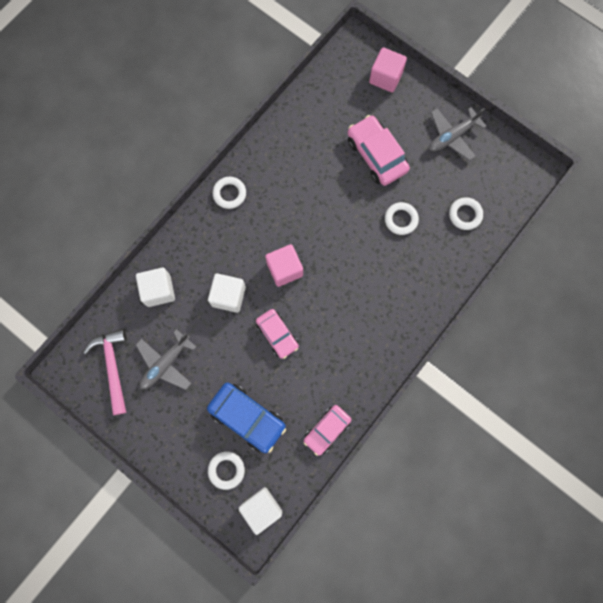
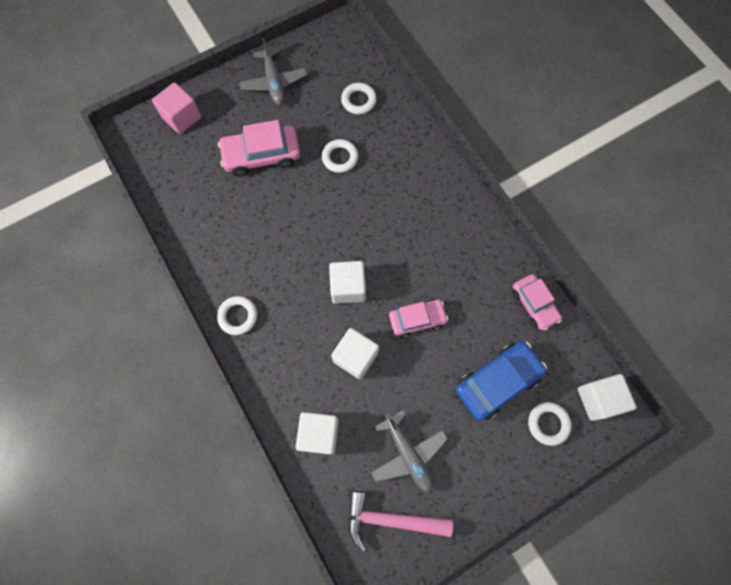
camera: 70 degrees left, 5 degrees down
pink cube [265,244,303,287] -> white cube [329,261,366,304]

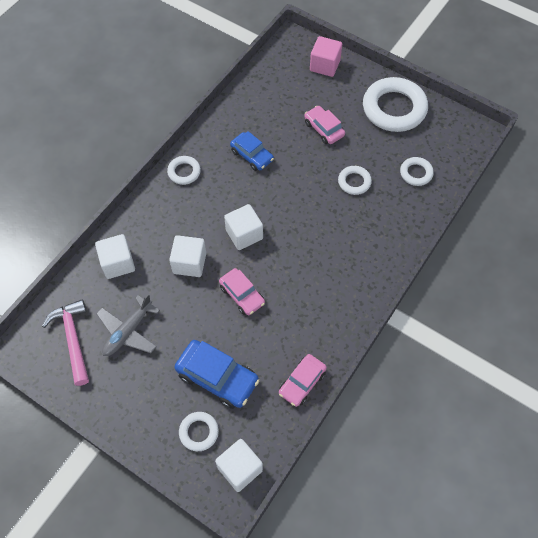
camera: 65 degrees right, 10 degrees down
pink car [218,120,300,177] -> pink car [304,106,345,144], size x0.65
grey plane [239,38,307,105] -> white ring [363,77,428,132]
none -> blue car [230,131,274,171]

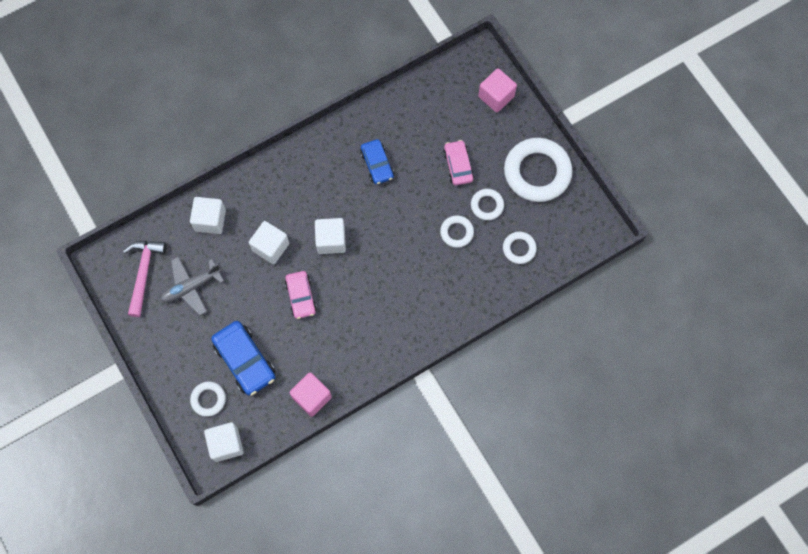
camera: 25 degrees right, 10 degrees up
white ring [167,156,201,185] -> white ring moved to [471,189,504,220]
pink car [279,354,327,407] -> pink cube [289,373,332,417]

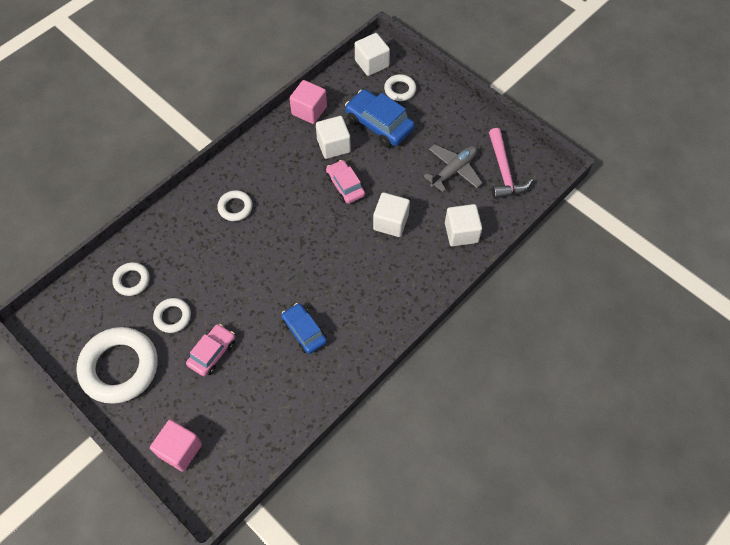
camera: 165 degrees right, 10 degrees down
white cube [315,218,346,254] -> white cube moved to [316,116,351,159]
white ring [440,215,474,248] -> white ring moved to [217,190,252,221]
pink car [443,140,474,185] -> pink car turned 120 degrees counterclockwise [186,324,235,376]

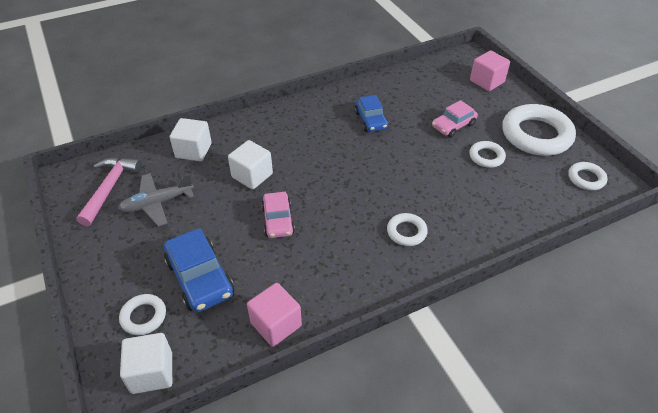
camera: 160 degrees left, 15 degrees down
white ring [112,262,150,296] -> white ring moved to [568,162,607,190]
white cube [316,116,351,159] -> none

